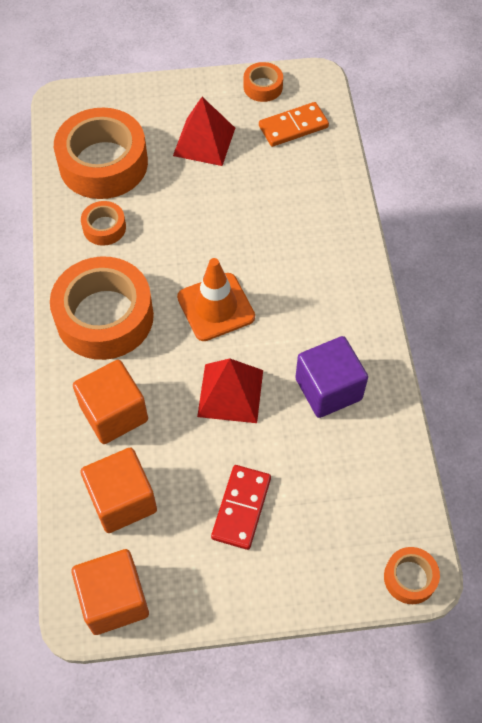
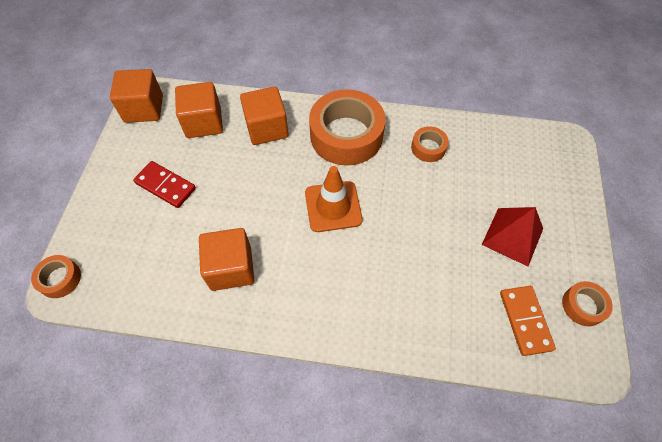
camera: 105 degrees right, 0 degrees up
orange tape [54,107,148,199] -> none
red pyramid [197,359,263,423] -> none
purple cube [295,336,368,418] -> orange cube [199,228,254,291]

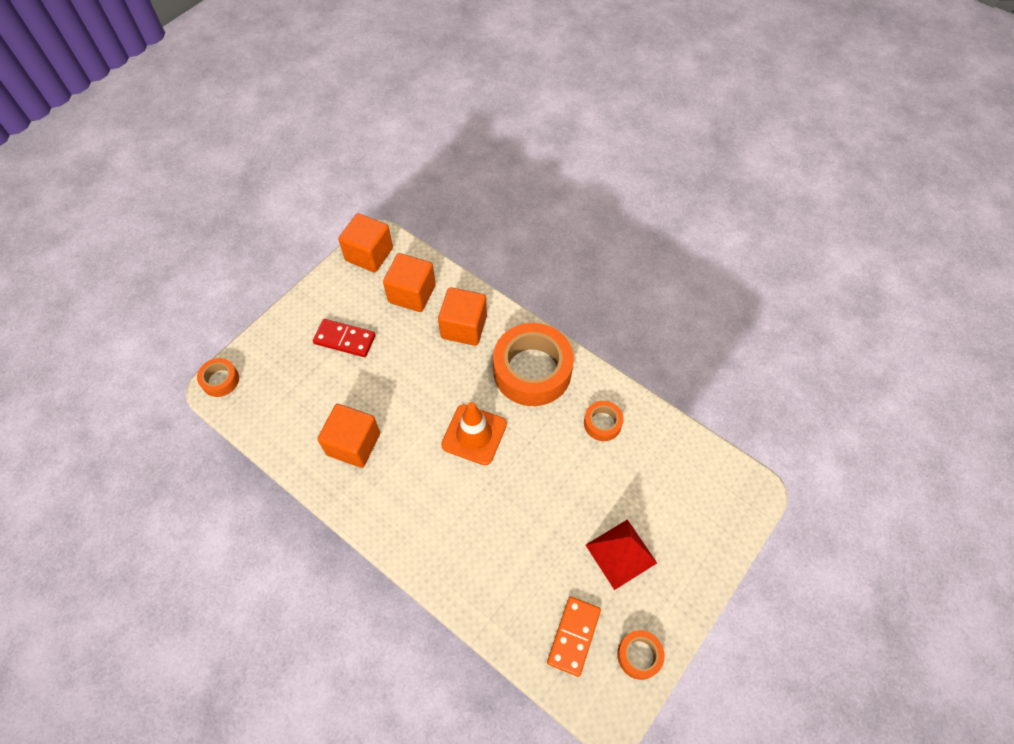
camera: 30 degrees right, 0 degrees up
red domino [133,161,196,208] -> red domino turned 45 degrees counterclockwise [313,319,376,357]

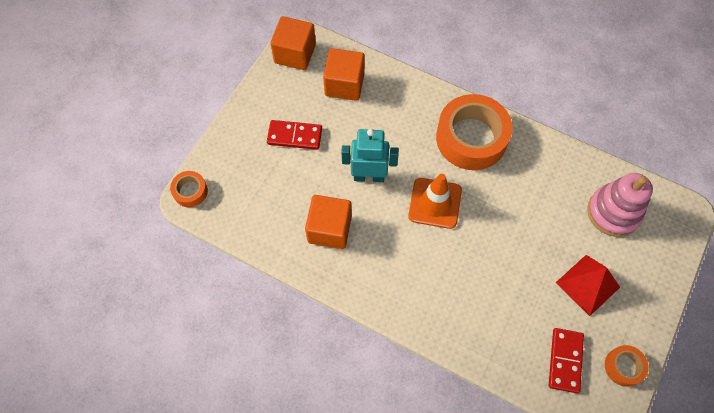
camera: 10 degrees left, 5 degrees up
orange cube [438,287,487,346] -> none
orange domino [547,596,601,677] -> red domino [549,328,584,393]
orange tape [584,401,624,441] -> none
none -> turquoise robot [341,129,399,182]
none -> pink stacking toy [587,173,653,237]

